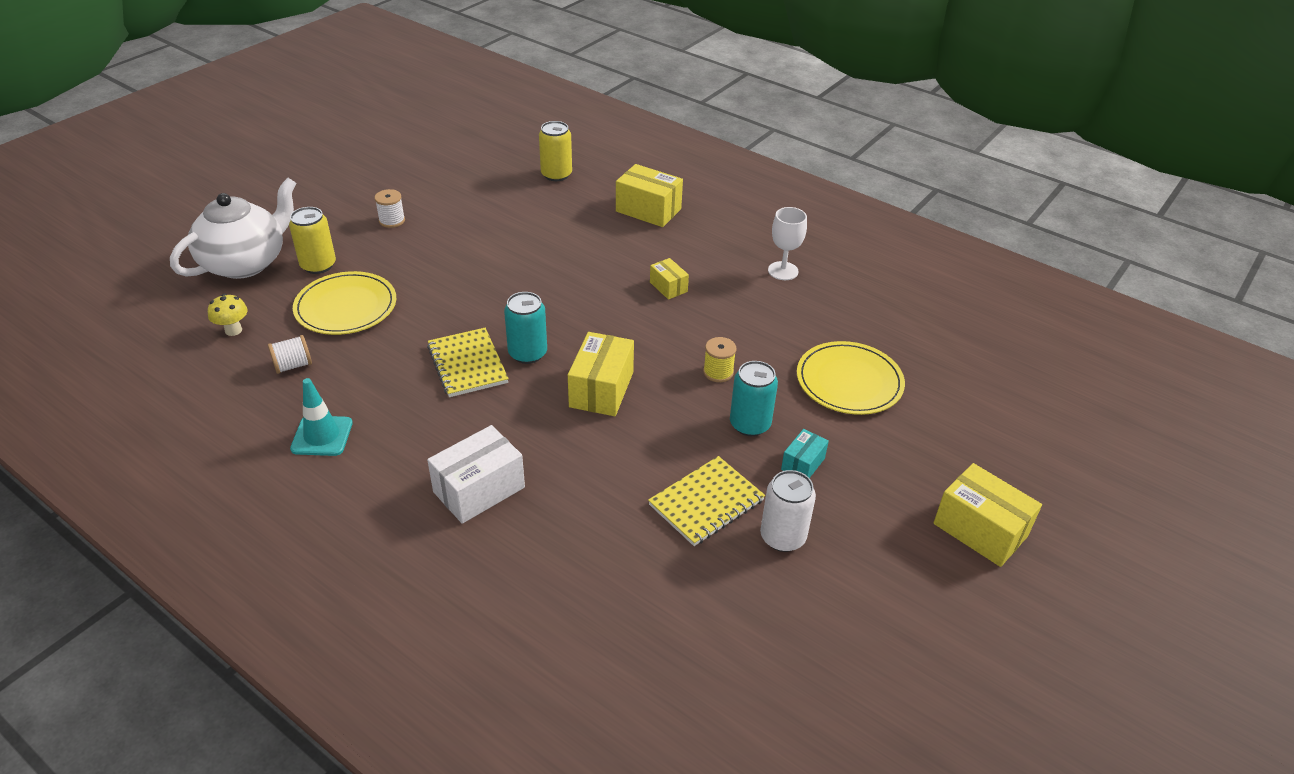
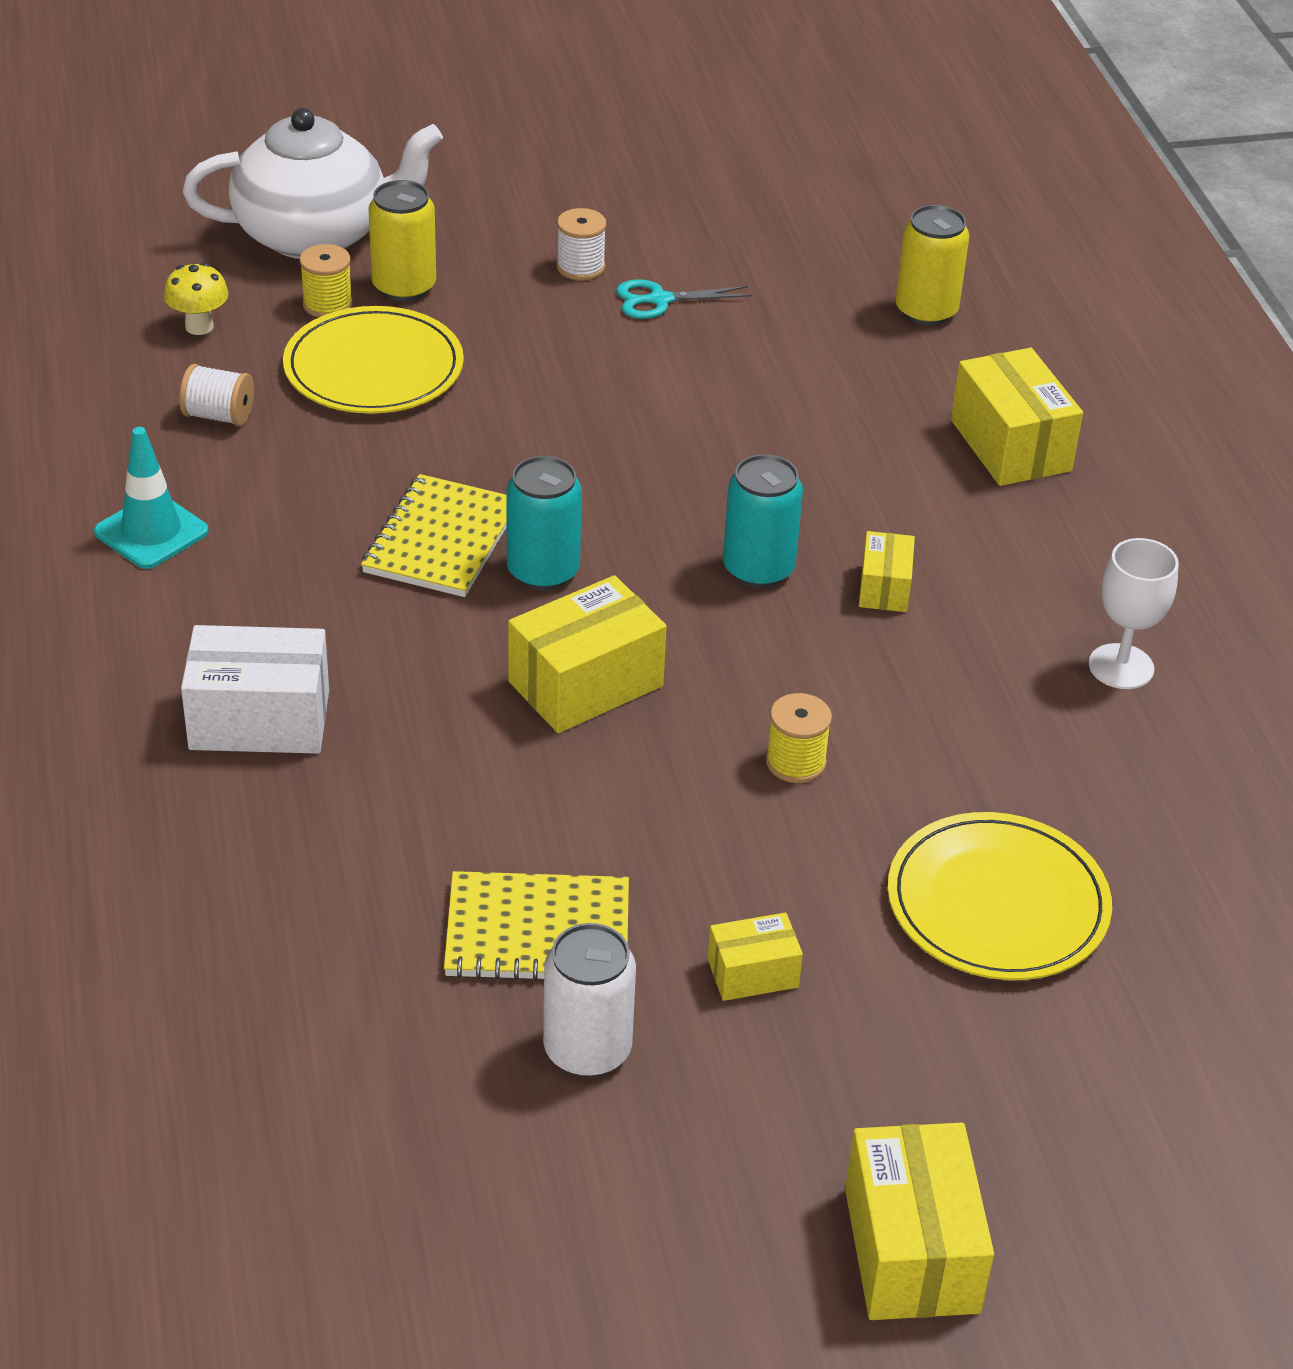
camera: 40 degrees right, 0 degrees up
turquoise can [730,361,778,436] -> turquoise can moved to [723,454,803,588]
turquoise box [781,429,829,478] -> yellow box [708,912,803,1001]
none -> yellow spool [300,244,353,317]
none -> turquoise scissors [616,279,752,319]

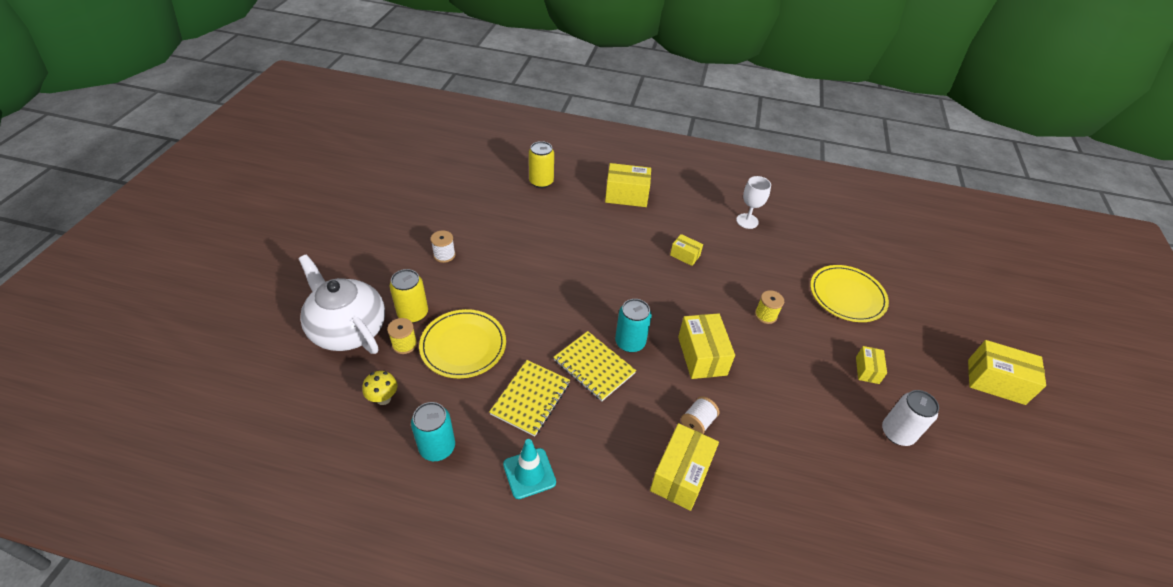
camera: 65 degrees left, 5 degrees up
white spool [179,364,254,426] -> white spool moved to [681,396,719,434]
white box [181,625,329,754] -> yellow box [650,423,719,511]
white teapot [183,108,443,259] -> white teapot turned 60 degrees counterclockwise [299,254,385,354]
yellow notebook [444,871,629,981] -> yellow notebook moved to [489,360,570,437]
turquoise scissors [616,279,752,319] -> none
turquoise can [723,454,803,588] -> turquoise can moved to [411,402,455,461]

